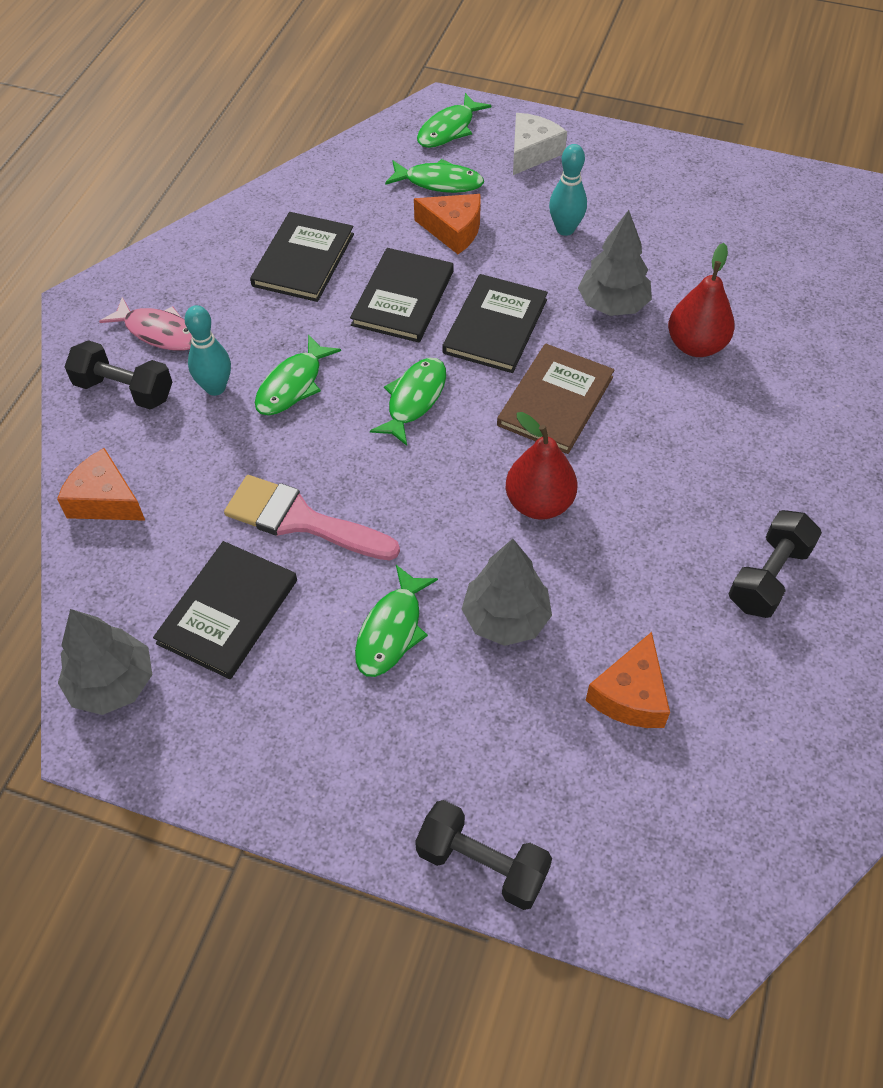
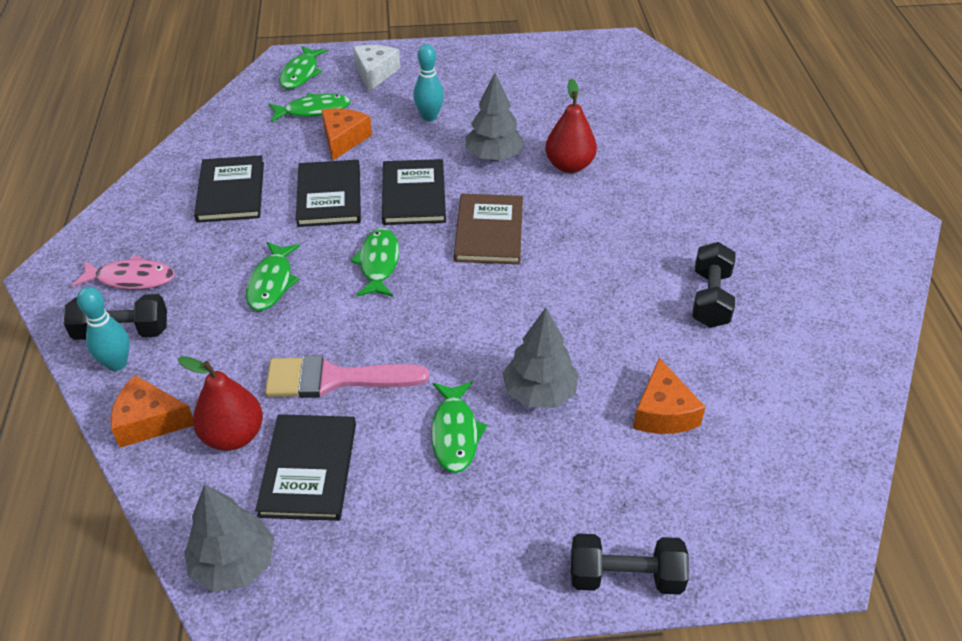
camera: 25 degrees left, 10 degrees down
turquoise bowling pin [185,305,231,396] -> turquoise bowling pin moved to [77,287,130,371]
orange cheese [414,194,481,254] -> orange cheese turned 75 degrees counterclockwise [321,108,372,161]
red pear [506,412,577,520] -> red pear moved to [178,356,263,451]

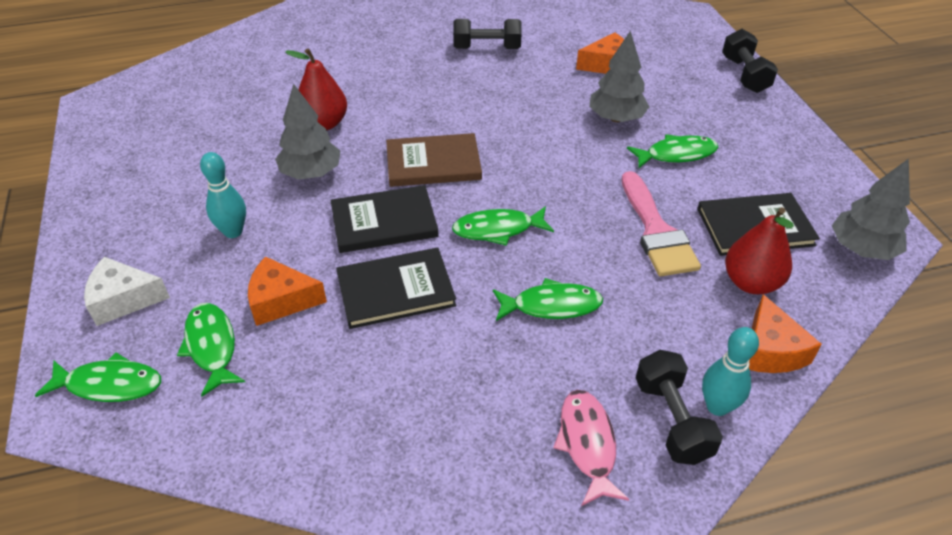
camera: 100 degrees left, 0 degrees up
black book [194,155,264,223] -> none

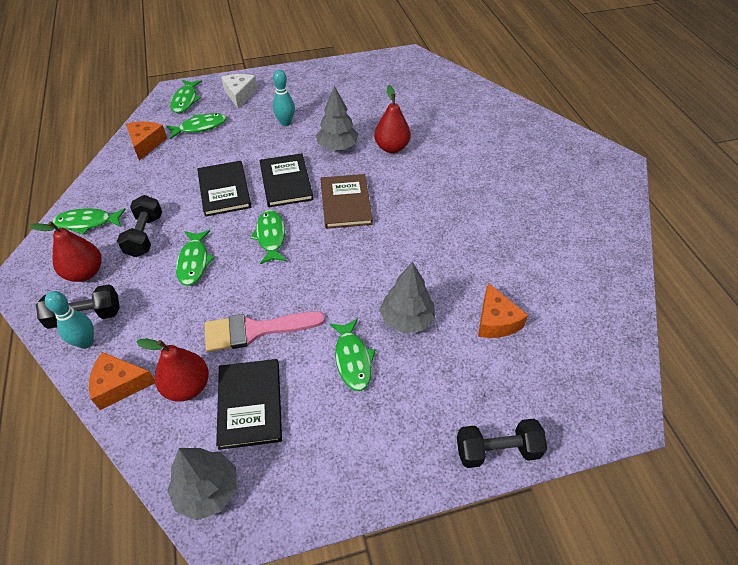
camera: 90 degrees right, 5 degrees up
orange cheese [248,256,327,326] -> orange cheese moved to [126,121,167,161]
black dumbbell [453,19,521,49] -> black dumbbell moved to [117,195,162,257]
pink fish [553,390,629,506] -> red pear [29,222,102,282]
none -> green fish [52,208,126,235]

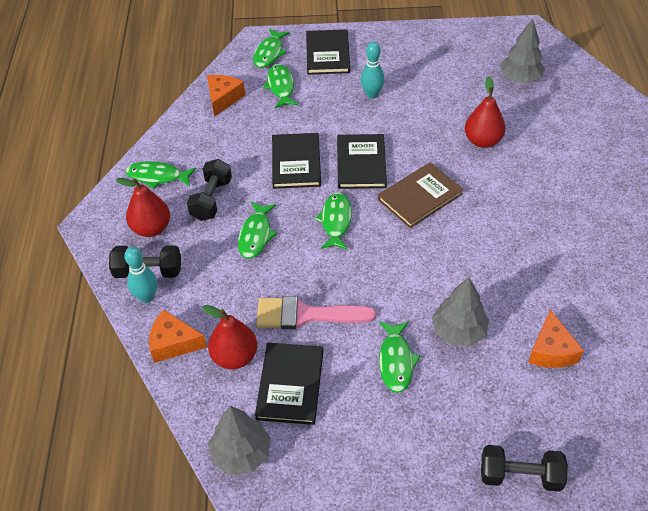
camera: 15 degrees right, 0 degrees up
green fish [166,113,227,139] -> green fish turned 90 degrees counterclockwise [263,64,298,108]
white cheese [221,74,257,109] -> black book [306,29,350,75]
grey tree [316,86,359,150] -> grey tree moved to [500,18,545,83]
brown book [321,174,373,229] -> brown book turned 45 degrees clockwise [378,162,464,228]

